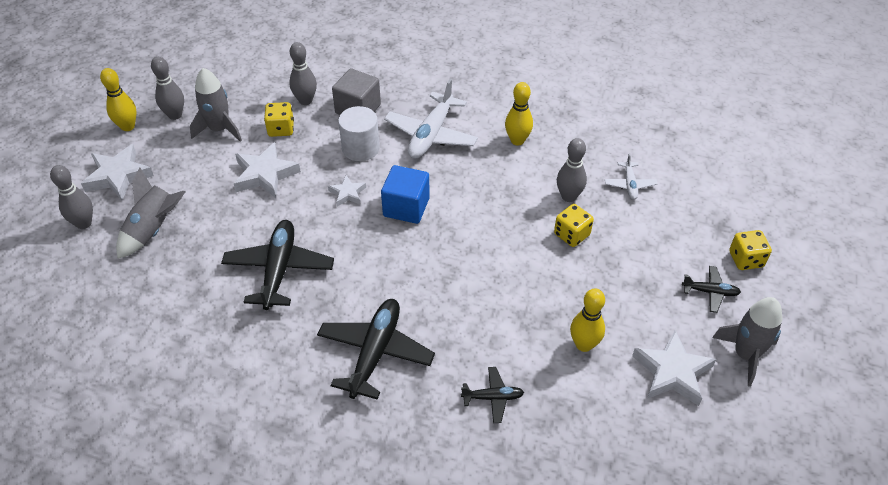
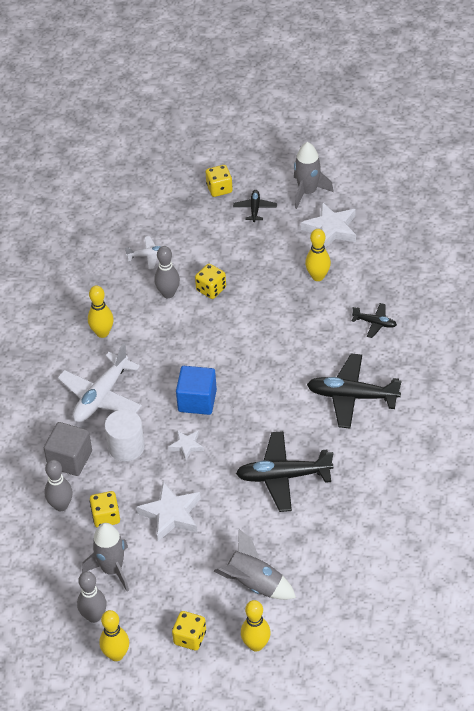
camera: 95 degrees left, 0 degrees up
grey bowling pin [50,165,93,229] -> yellow bowling pin [241,600,271,652]
white star [81,144,154,200] -> yellow dice [172,611,206,650]
white plane [384,79,478,159] -> white plane turned 105 degrees clockwise [58,343,142,422]
black plane [461,367,524,423] -> black plane turned 120 degrees clockwise [352,303,397,338]

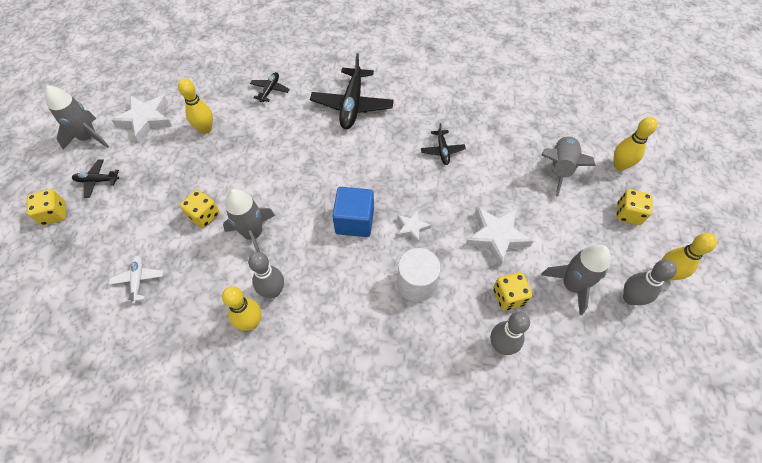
camera: 95 degrees left, 10 degrees up
grey cube [44,422,92,476] -> none
white plane [58,343,142,422] -> none
grey bowling pin [154,246,180,298] -> grey bowling pin moved to [248,252,284,298]
black plane [236,431,334,512] -> black plane [421,123,466,165], size x0.51
none -> grey rocket [223,189,275,252]

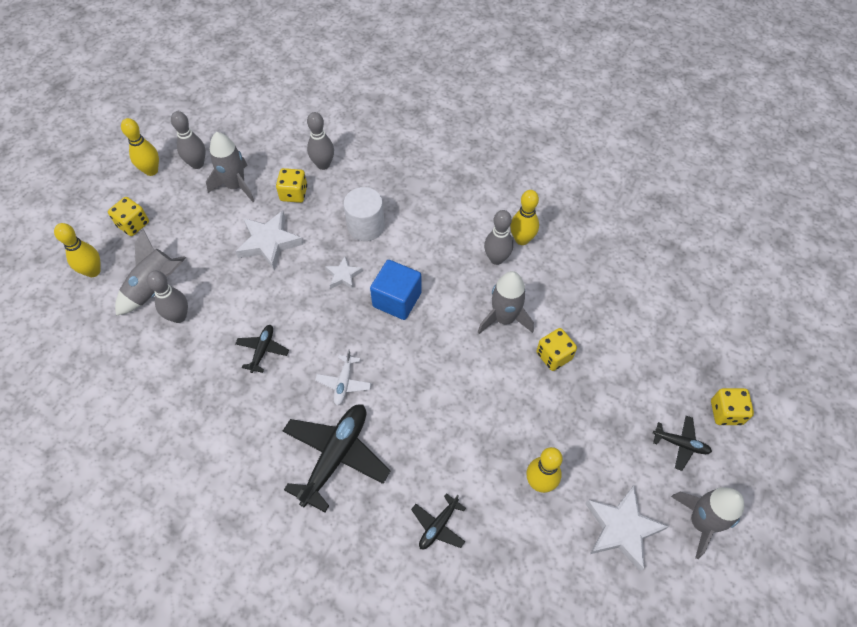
camera: 160 degrees left, 0 degrees up
white plane [109,256,163,304] -> white plane moved to [315,349,372,405]
none -> grey bowling pin [147,271,188,323]

